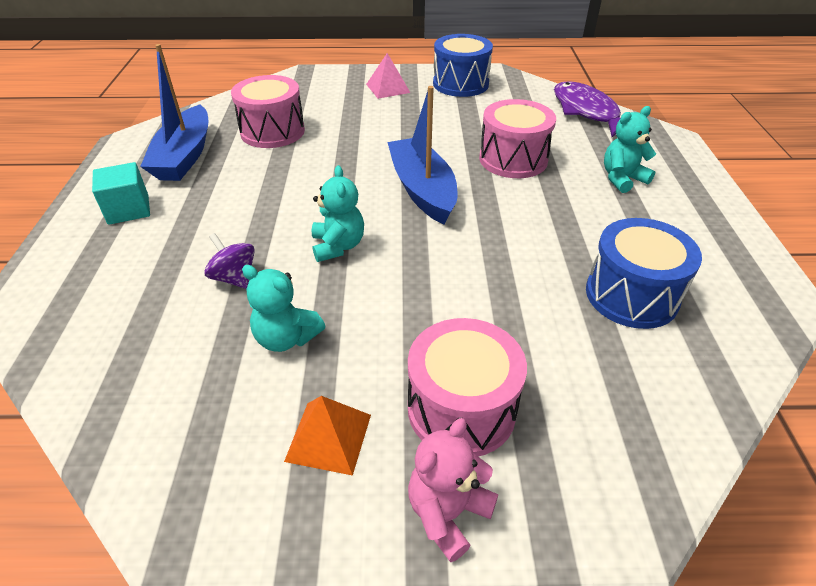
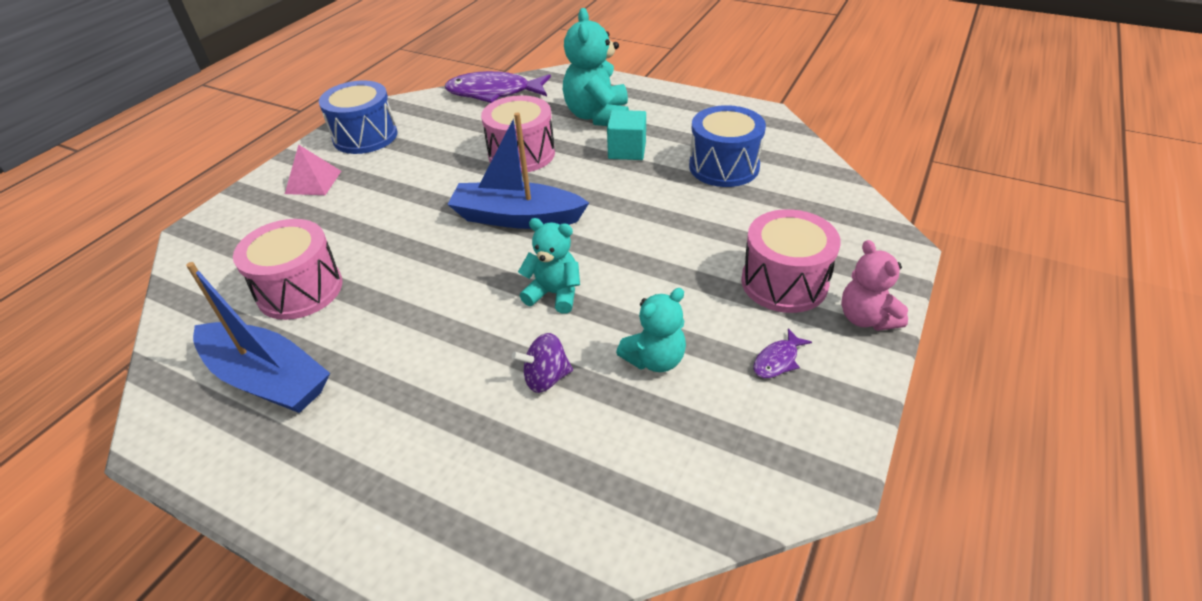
camera: 60 degrees left, 0 degrees up
turquoise cube [92,162,150,225] -> turquoise cube moved to [607,110,646,160]
orange pyramid [284,396,371,476] -> purple fish [753,328,812,378]
turquoise teddy bear [604,106,656,193] -> turquoise teddy bear [563,8,629,126], size x1.60

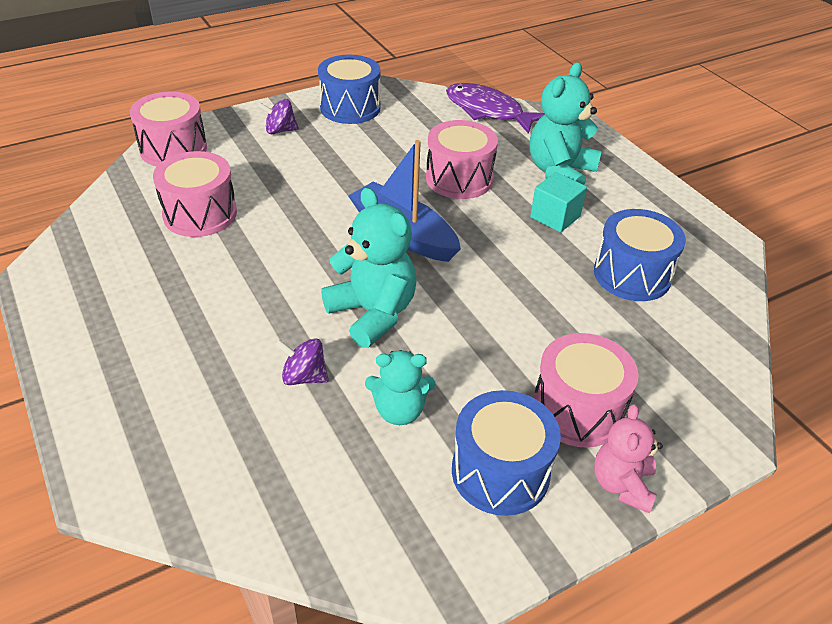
camera: 30 degrees right, 0 degrees up
blue boat [186,262,330,413] -> none
pink pyramid [285,145,341,195] -> purple spinning top [258,99,299,134]
turquoise teddy bear [518,218,580,313] -> turquoise teddy bear [321,187,417,348], size x1.60
purple fish [753,328,812,378] -> blue drum [452,390,561,516]
none -> pink drum [130,92,207,167]

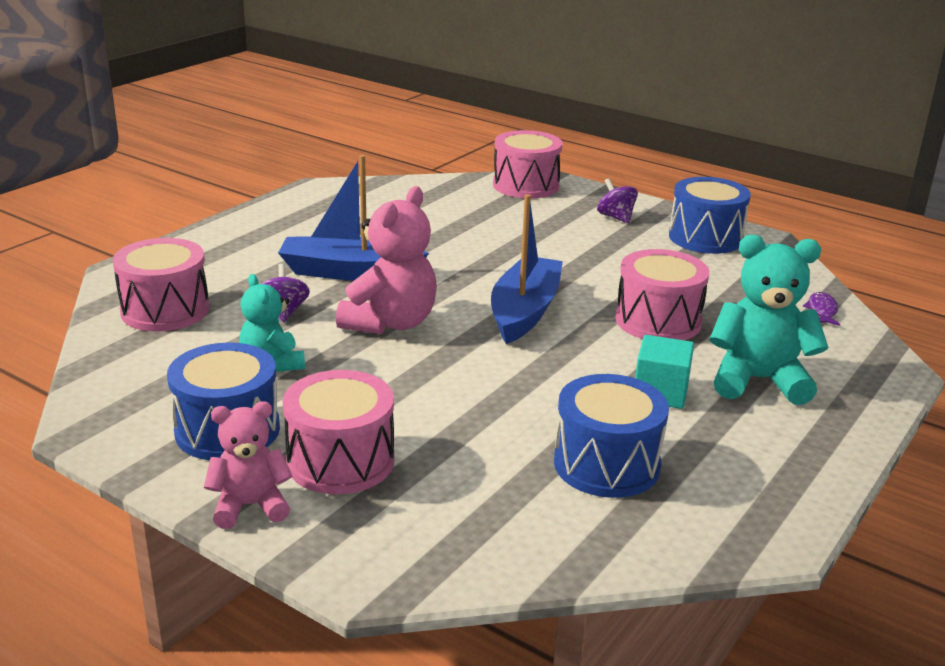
camera: 65 degrees right, 15 degrees down
pink drum [153,151,237,237] -> pink drum moved to [113,238,210,332]
turquoise teddy bear [321,187,417,348] -> pink teddy bear [336,186,437,334]
purple fish [446,83,545,134] -> purple fish [803,292,840,326], size x0.44
none -> blue boat [278,155,429,281]

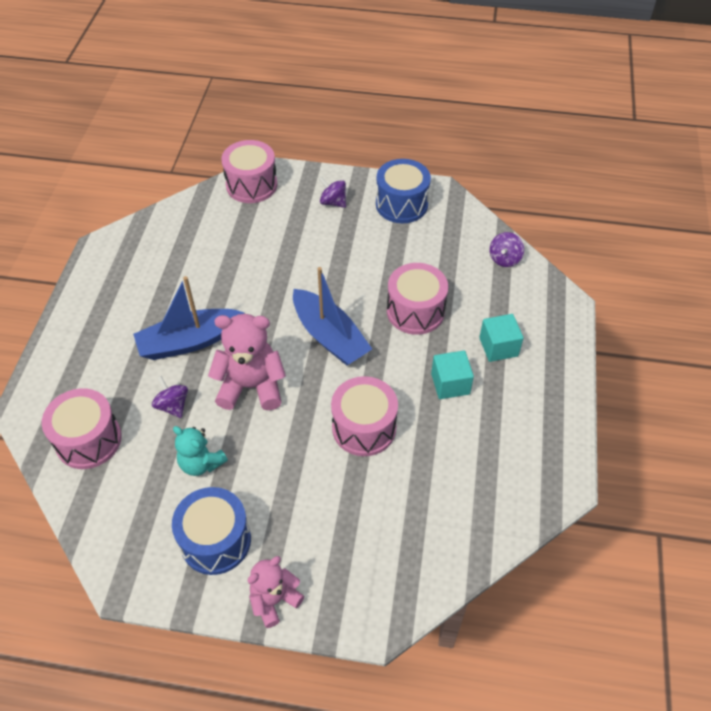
camera: 25 degrees left, 25 degrees up
pink drum [283,370,394,494] -> pink drum moved to [331,376,398,456]
pink teddy bear [336,186,437,334] -> pink teddy bear turned 90 degrees counterclockwise [208,314,286,410]
blue boat [491,194,563,344] -> blue boat turned 150 degrees clockwise [293,267,372,366]
blue drum [554,374,669,498] -> none
turquoise teddy bear [709,235,829,405] -> turquoise cube [479,314,524,362]
purple fish [803,292,840,326] -> purple spinning top [490,232,524,267]

